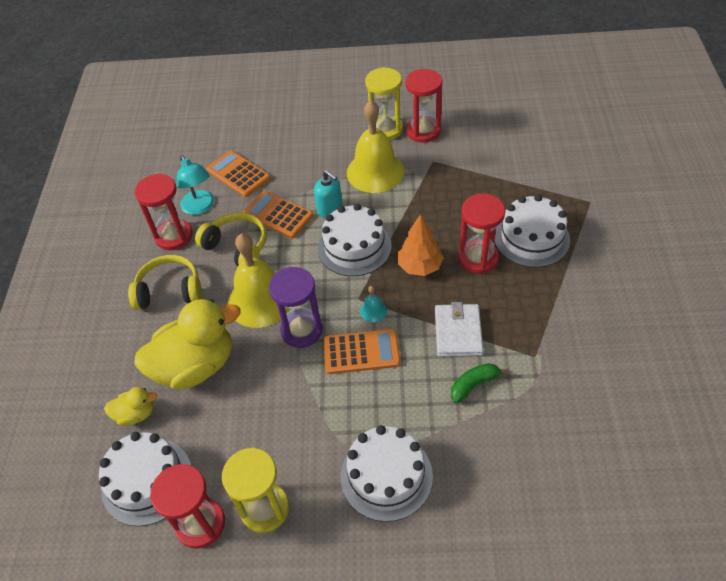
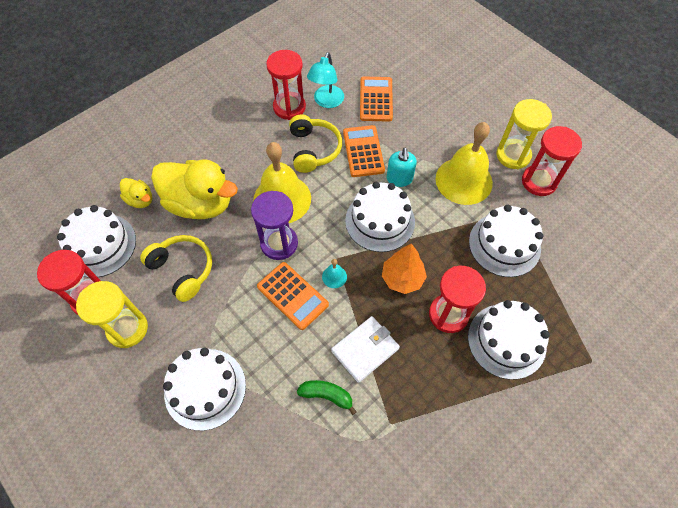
camera: 45 degrees right, 10 degrees up
yellow headphones [128,255,202,310] -> yellow headphones moved to [140,235,212,302]
none -> white cake [469,205,543,277]

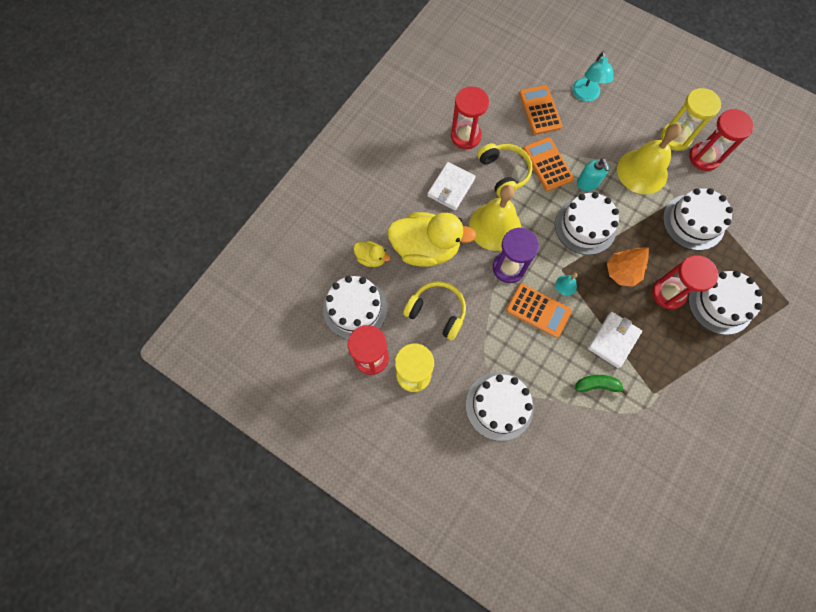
camera: 15 degrees left, 10 degrees up
turquoise lamp [307,52,344,108] -> turquoise lamp moved to [572,51,614,102]
none -> white wallet [427,162,476,210]

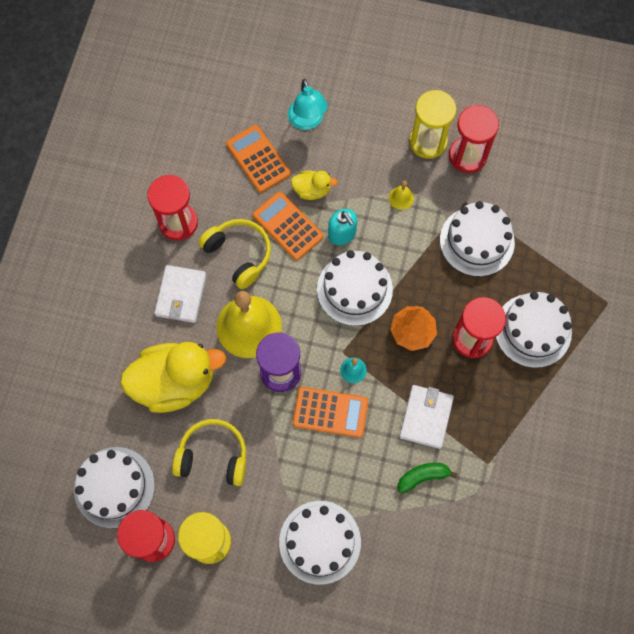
camera: 20 degrees left, 0 degrees up
yellow duck [354,241,391,267] -> yellow duck moved to [291,171,338,200]
yellow bell [617,124,682,194] -> yellow bell [389,181,414,210], size x0.40

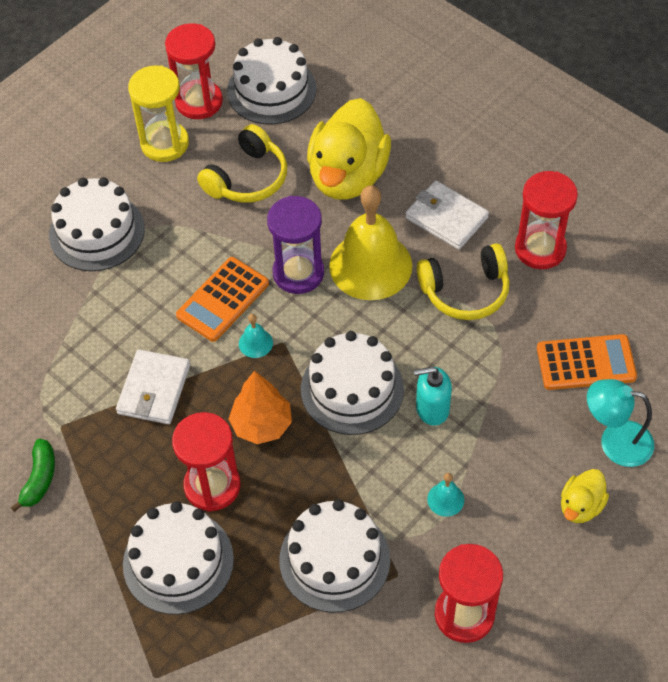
camera: 120 degrees right, 15 degrees down
orange calculator [253,192,324,260] -> none
yellow duck [291,171,338,200] -> yellow duck moved to [561,469,609,523]
yellow bell [389,181,414,210] -> turquoise bell [427,473,464,517]
green banana [398,463,458,493] -> green banana moved to [11,439,55,512]
white wallet [399,385,454,449] -> white wallet turned 60 degrees clockwise [116,349,190,424]
yellow hourglass [409,90,456,159] -> none

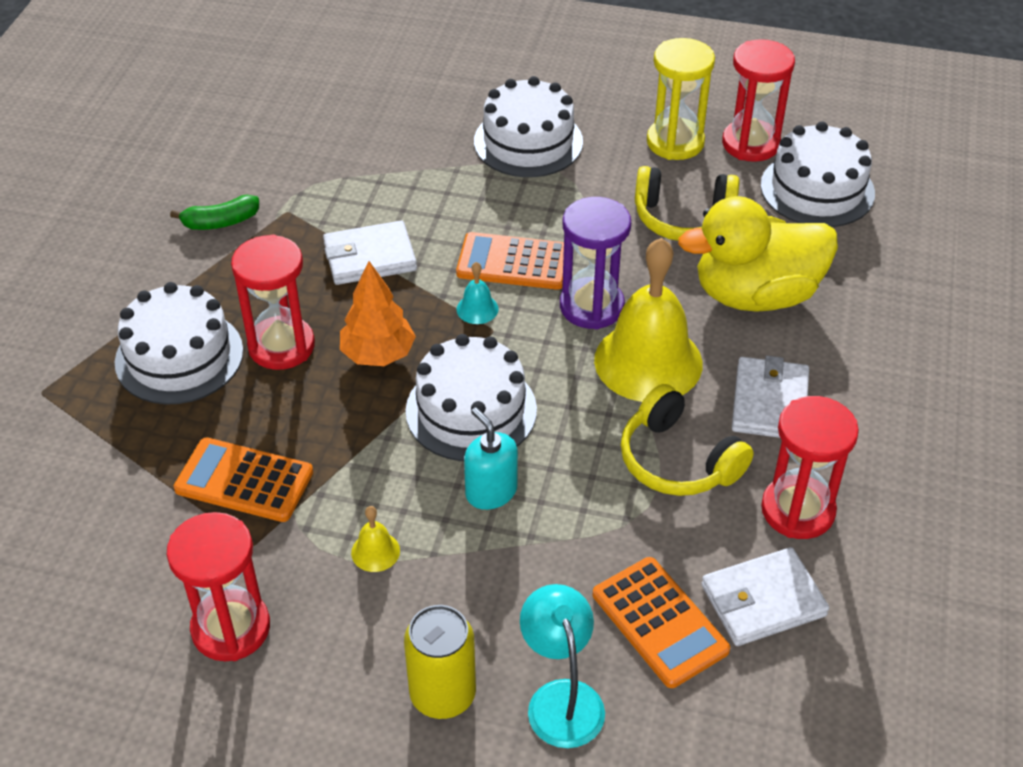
camera: 60 degrees right, 10 degrees down
white cake [279,499,390,613] -> orange calculator [174,437,313,522]
turquoise bell [427,473,464,517] -> yellow bell [351,506,400,572]
yellow duck [561,469,609,523] -> yellow can [404,605,476,719]
none -> white wallet [701,547,829,646]

